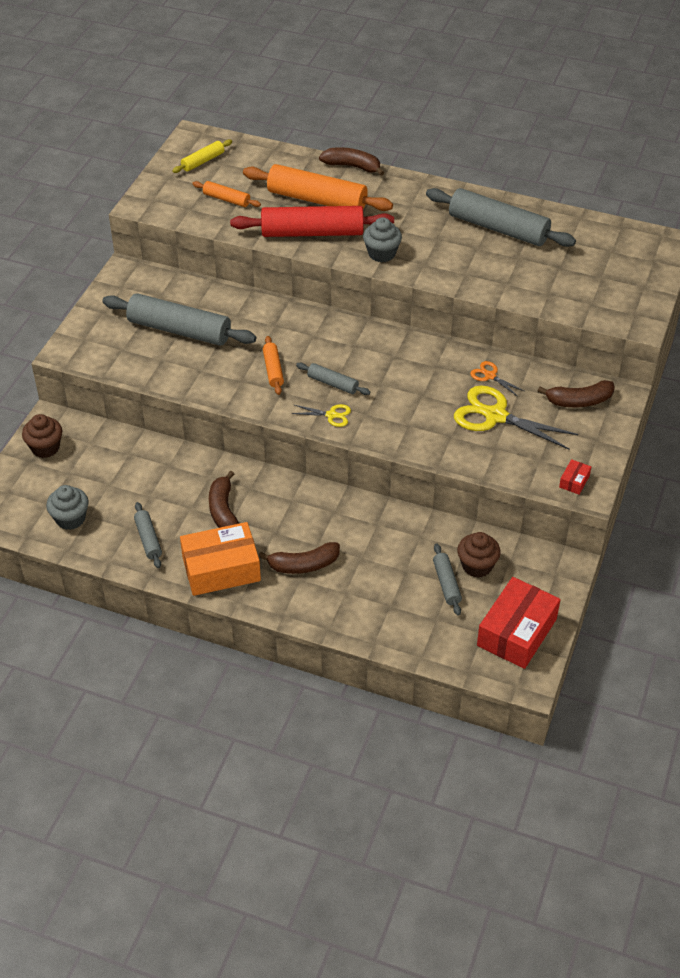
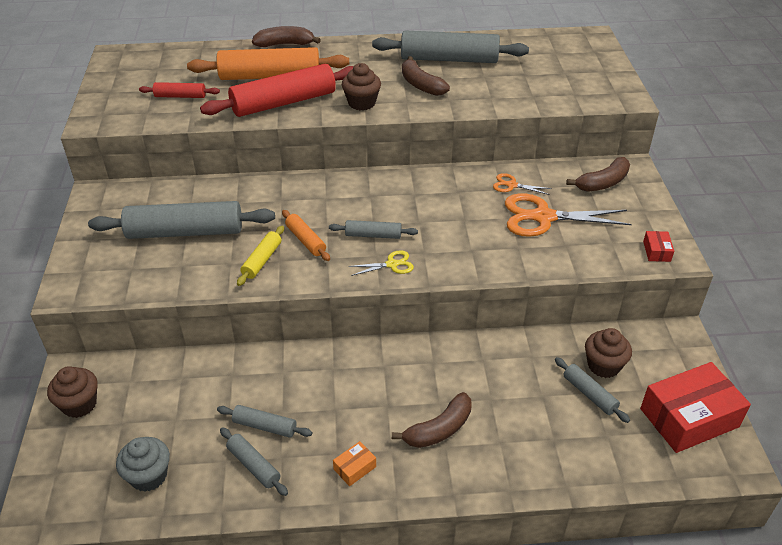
camera: 25 degrees left, 5 degrees down
yellow rolling pin [172,139,232,173] -> yellow rolling pin moved to [237,226,284,286]
orange box [180,522,261,596] -> orange box [333,441,376,486], size x0.42
orange rolling pin [192,181,261,207] -> red rolling pin [139,82,220,98]
brown banana [209,471,239,528] -> brown banana moved to [402,56,450,96]
grey cupcake [363,217,402,262] -> brown cupcake [342,63,381,110]
yellow scissors [454,385,578,450] -> orange scissors [505,194,632,237]
red box [477,577,561,669] -> red box turned 60 degrees clockwise [640,362,751,453]
none -> grey rolling pin [217,405,312,438]

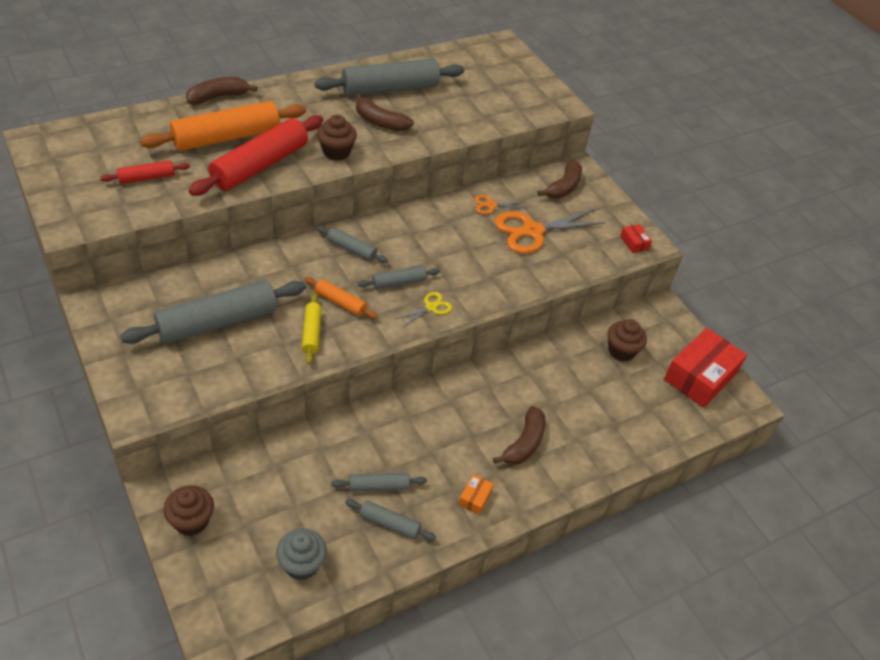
camera: 30 degrees left, 5 degrees up
grey rolling pin [555,357,630,423] -> grey rolling pin moved to [317,226,388,263]

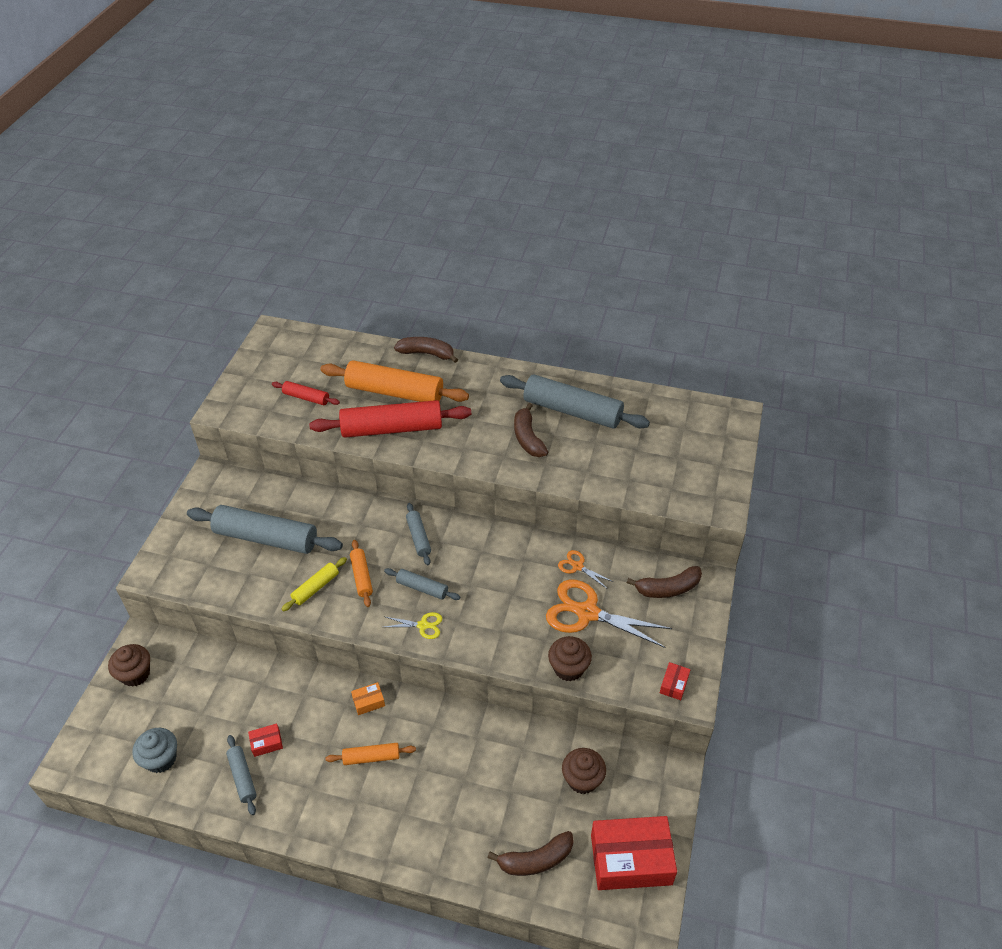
camera: 50 degrees right, 0 degrees up
brown cupcake [317,114,357,161] -> brown cupcake moved to [548,636,592,682]
grey rolling pin [331,472,427,492] -> red box [248,724,283,757]
orange box [458,474,494,515] -> orange box moved to [351,682,385,715]
brown banana [493,406,546,465] -> brown banana moved to [488,831,574,876]
none -> orange rolling pin [325,743,416,765]

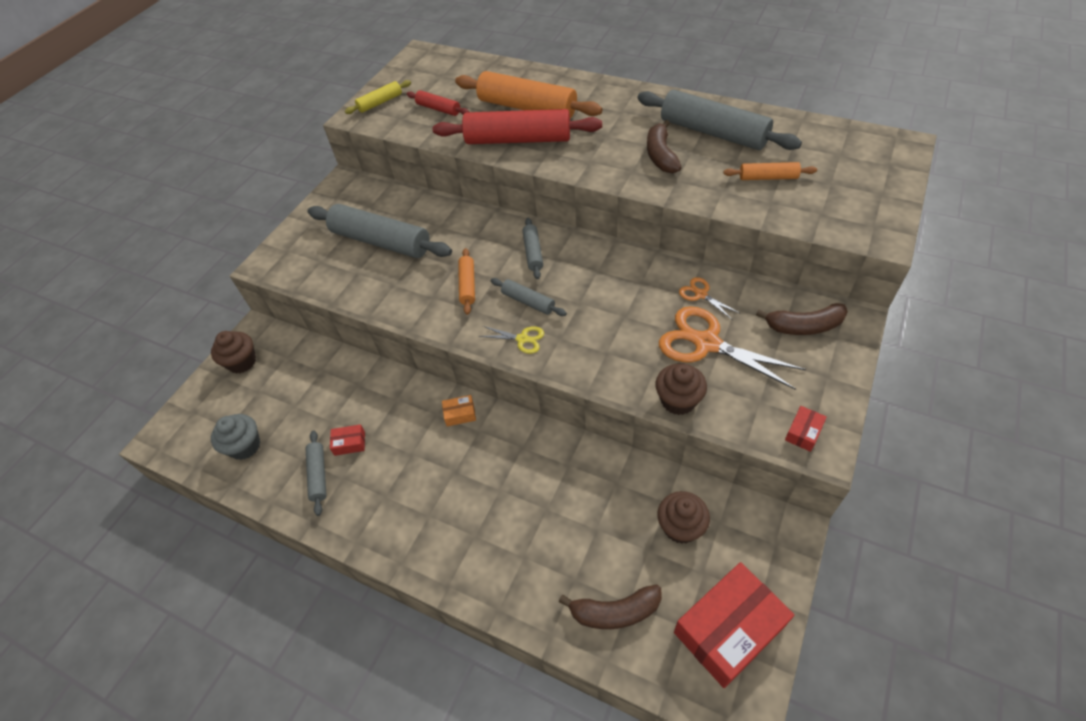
camera: 15 degrees right, 5 degrees up
yellow rolling pin [282,557,347,611] -> yellow rolling pin moved to [345,80,411,114]
orange rolling pin [325,743,416,765] -> orange rolling pin moved to [723,162,817,180]
brown banana [394,337,458,363] -> none
red box [591,816,677,890] -> red box turned 45 degrees counterclockwise [674,562,794,688]

